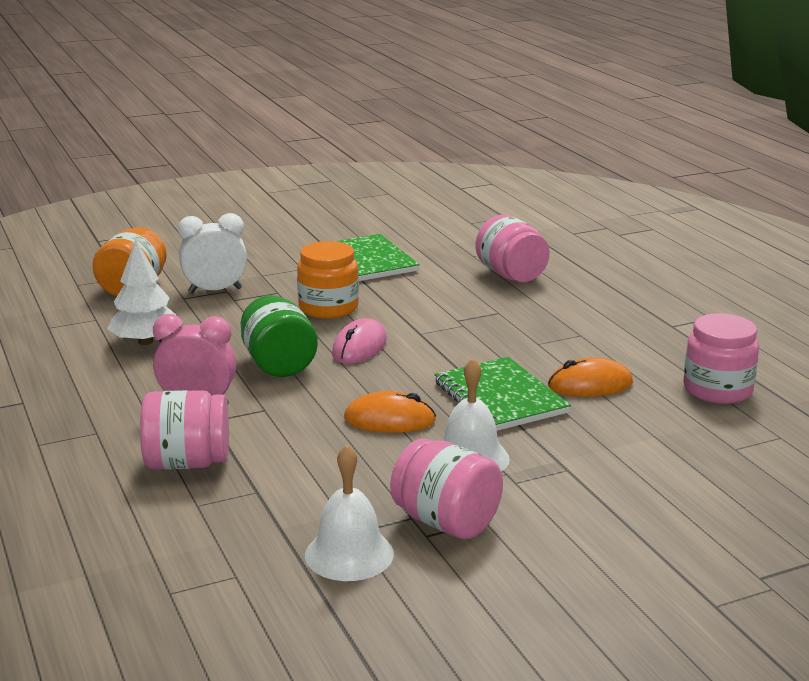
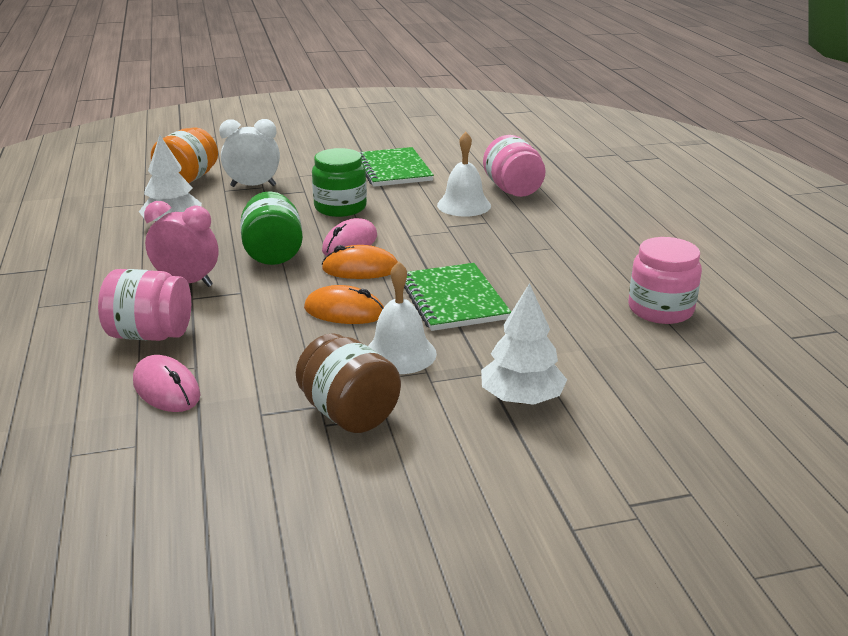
camera: 10 degrees right, 5 degrees up
orange jar [297,241,359,319] -> green jar [312,148,367,217]
white bell [305,445,394,581] -> white bell moved to [437,132,491,217]
pink jar [390,438,503,539] -> brown jar [296,333,401,433]
orange mouse [548,357,633,397] -> orange mouse moved to [322,245,398,279]
none -> pink mouse [133,355,201,412]
none -> white tree [481,283,567,405]

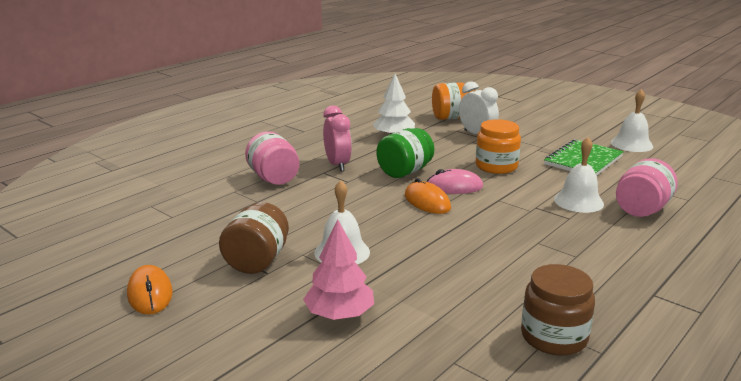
camera: 55 degrees right, 5 degrees down
pink mouse [133,355,201,412] -> none
orange mouse [304,285,384,324] -> orange mouse moved to [127,265,173,315]
green jar [312,148,367,217] -> orange jar [476,119,521,174]
green notebook [404,263,511,331] -> none
white tree [481,283,567,405] -> pink tree [303,219,374,320]
pink jar [628,237,702,324] -> brown jar [521,264,595,356]
none -> white bell [611,89,653,152]

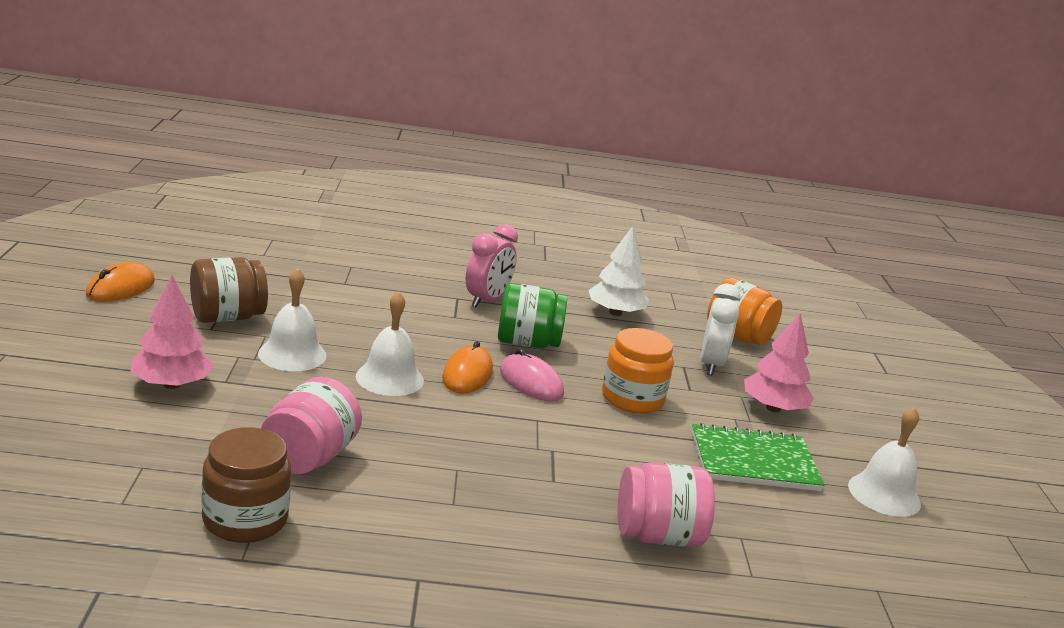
camera: 45 degrees right, 0 degrees up
pink jar [245,131,299,185] -> pink jar moved to [261,377,362,474]
white bell [554,137,604,213] -> white bell moved to [356,291,424,396]
none -> pink tree [744,313,814,412]

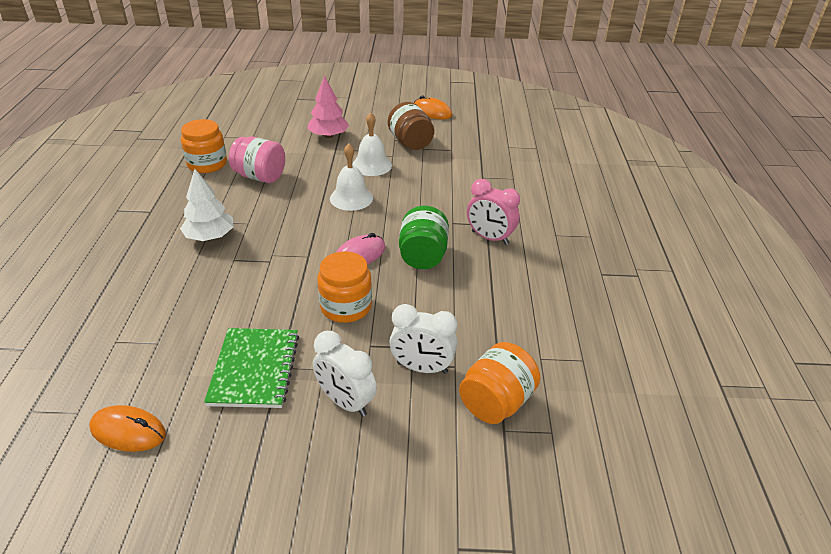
camera: 95 degrees right, 15 degrees up
brown jar [201,427,291,543] -> orange jar [181,119,227,173]
orange mouse [442,341,493,393] -> orange mouse moved to [90,405,166,452]
white tree [588,226,649,316] -> white tree moved to [180,169,233,241]
pink jar [618,462,715,547] -> none
pink tree [744,313,814,412] -> white clock [313,331,377,417]
white bell [848,407,921,517] -> none

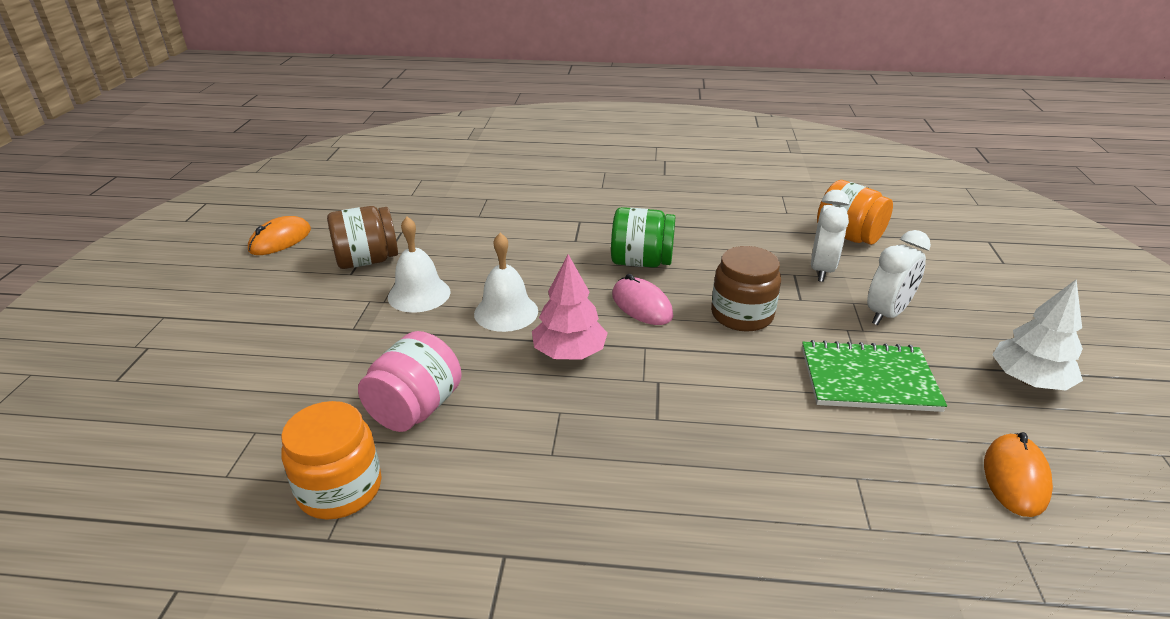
camera: 85 degrees left, 5 degrees down
white tree [180,169,233,241] -> white tree moved to [992,279,1083,390]
pink tree [307,75,349,138] -> pink tree moved to [532,254,608,360]
orange jar [317,251,372,323] -> brown jar [711,246,781,332]
pink clock [467,179,520,245] -> none

